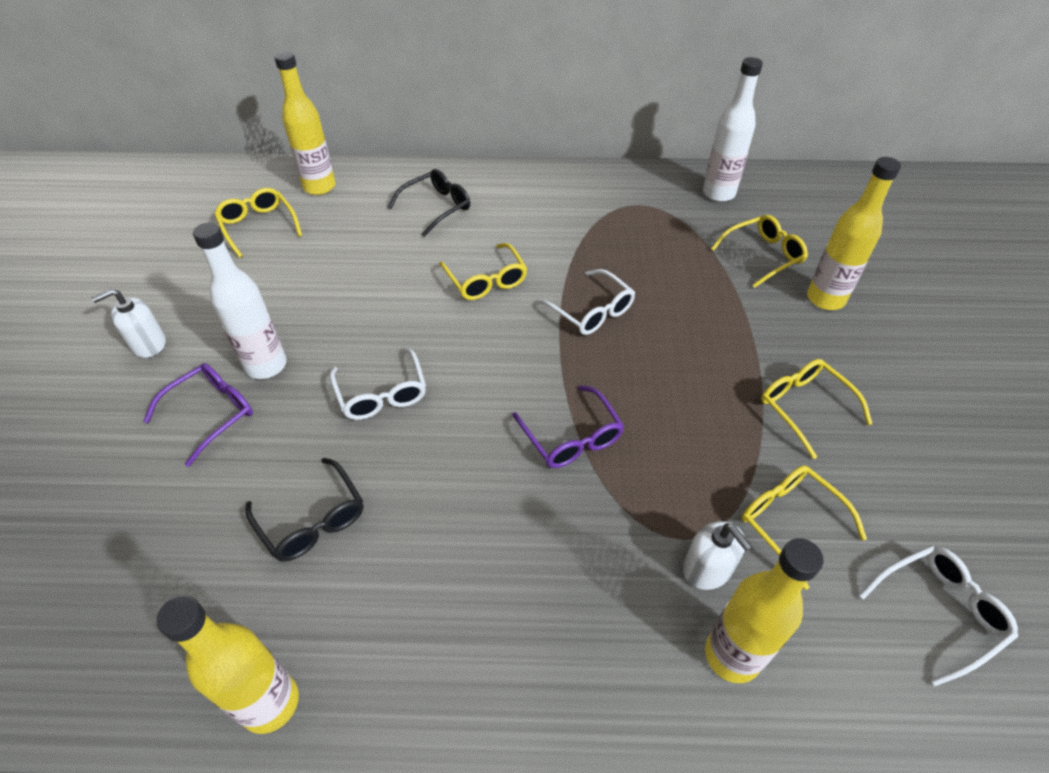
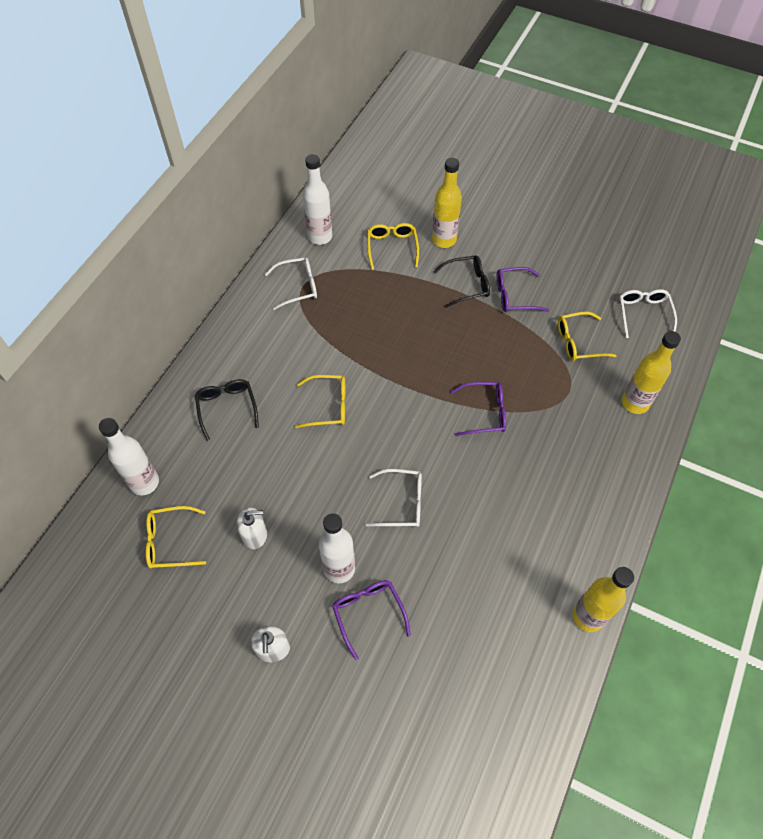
camera: 65 degrees left, 10 degrees up
black glasses [245,458,363,562] -> black glasses moved to [433,256,490,308]
yellow bottle [274,51,335,195] -> white bottle [99,418,159,495]
white glasses [537,269,635,335] -> white glasses moved to [265,257,317,310]
white soap dispenser [683,521,752,590] -> white soap dispenser moved to [237,507,267,549]
yellow glasses [761,359,872,459] -> purple glasses [496,267,549,312]

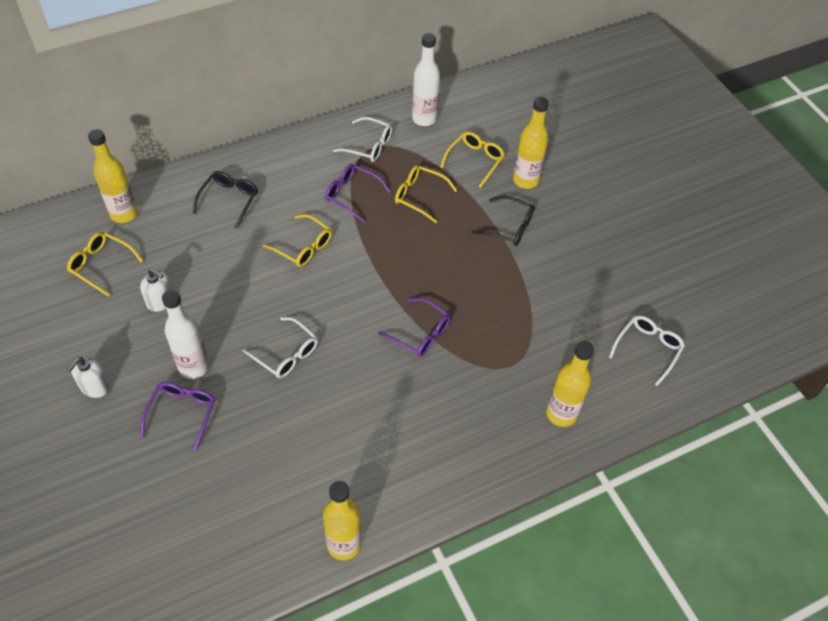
camera: 35 degrees right, 5 degrees down
white bottle [99,418,159,495] -> yellow bottle [88,129,138,223]
purple glasses [496,267,549,312] -> purple glasses moved to [325,164,391,223]
yellow glasses [558,312,617,361] -> yellow glasses moved to [395,165,457,223]

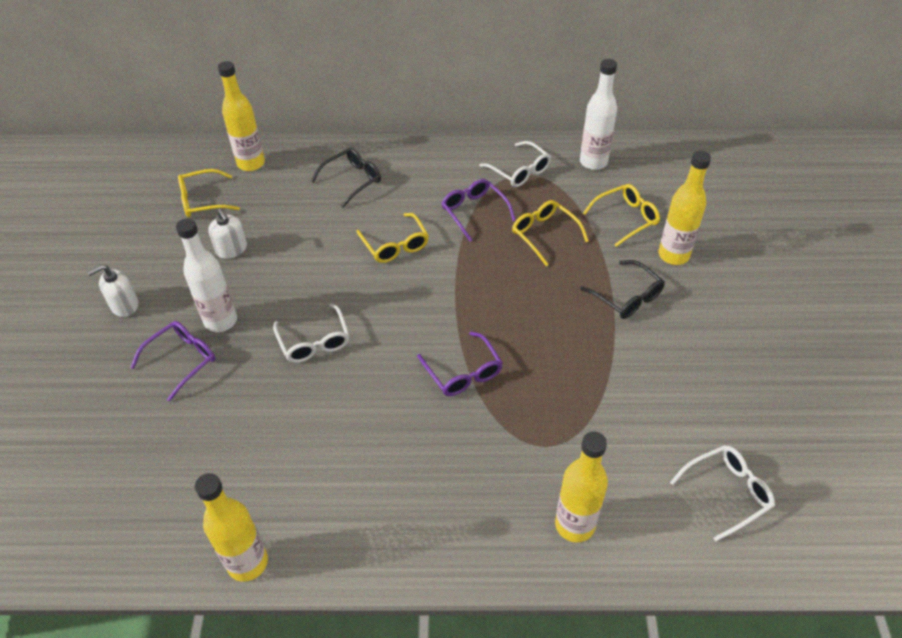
camera: 30 degrees right, 5 degrees down
yellow glasses [67,232,143,297] -> yellow glasses turned 75 degrees counterclockwise [178,169,240,217]

